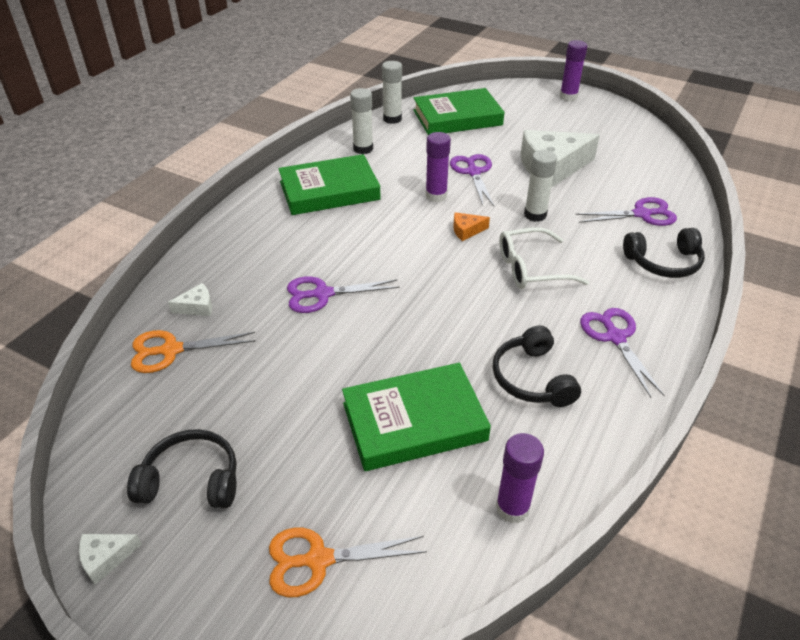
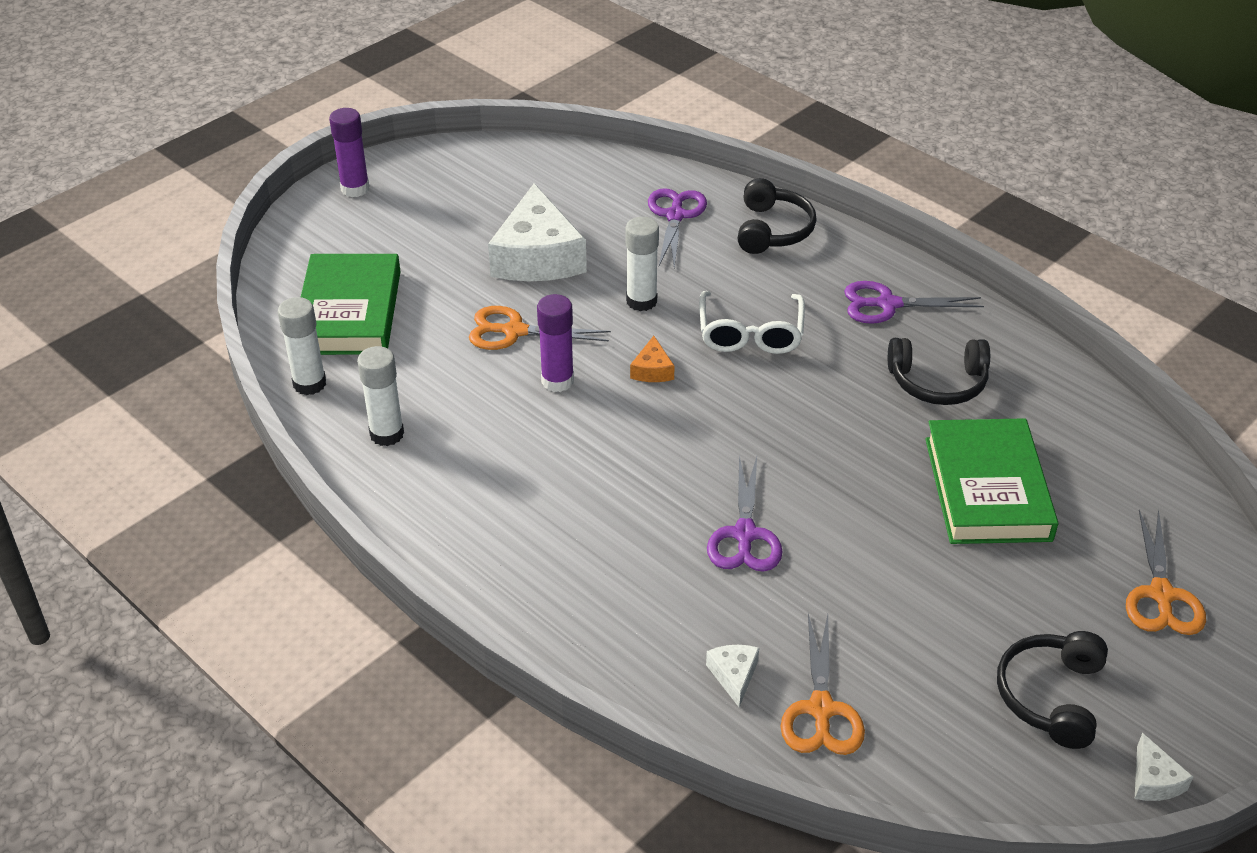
camera: 75 degrees left, 0 degrees up
green book [278,154,381,215] -> none
purple scissors [450,154,494,206] -> orange scissors [469,306,611,350]
purple glue stick [496,433,544,523] -> none

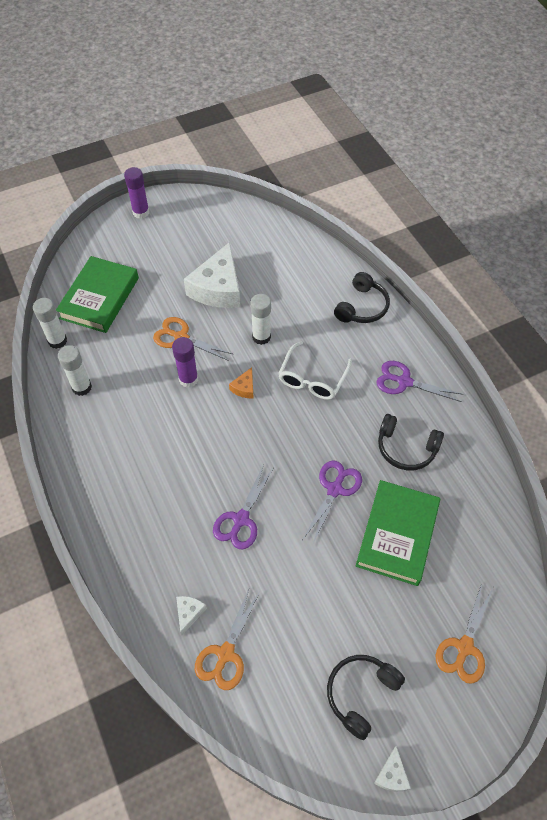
camera: 20 degrees right, 15 degrees up
purple scissors [648,188,707,268] -> purple scissors moved to [303,460,362,544]

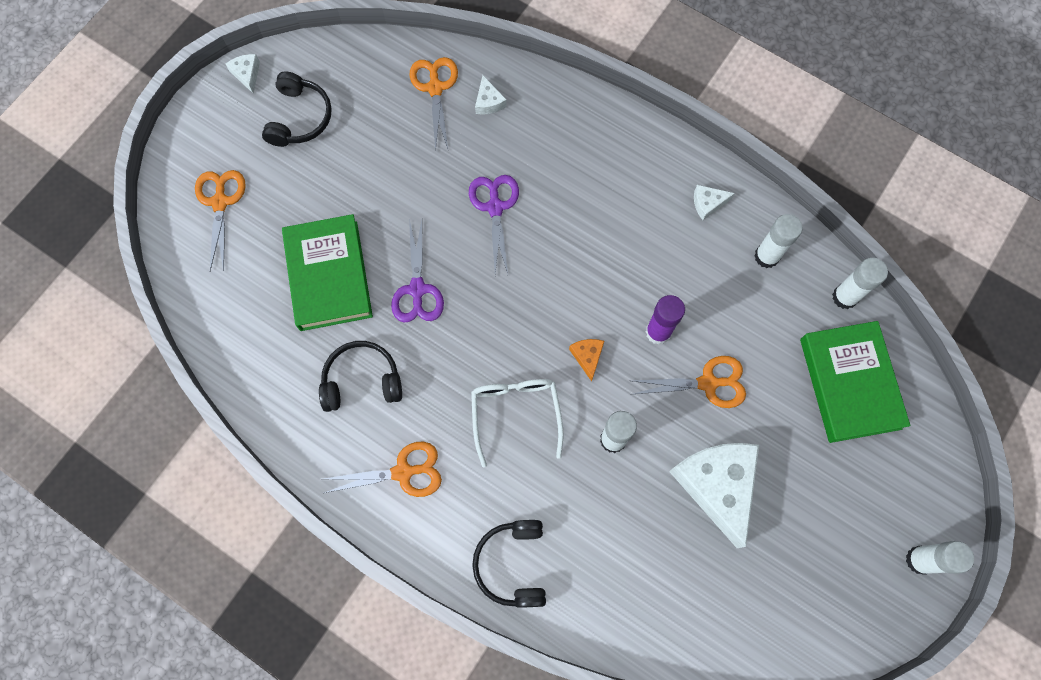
camera: 150 degrees right, 15 degrees up
purple glue stick [124,167,149,219] -> white glue stick [906,541,974,575]
purple scissors [376,361,464,402] -> orange scissors [324,442,442,497]
none -> white cheese [694,185,735,220]

